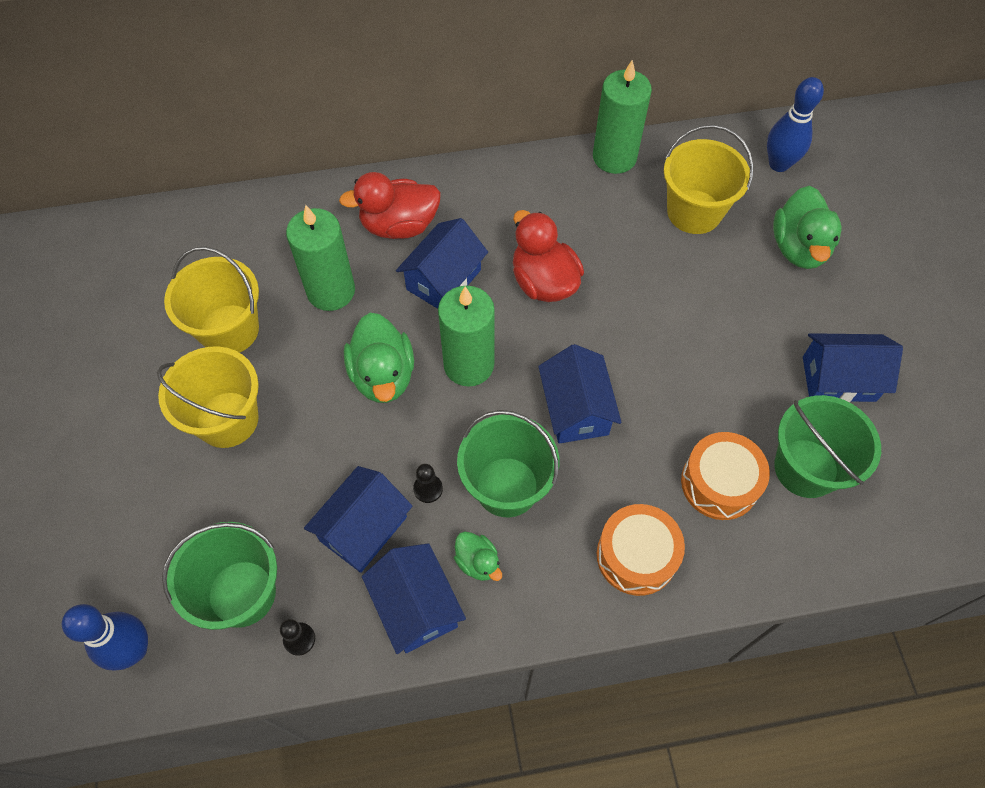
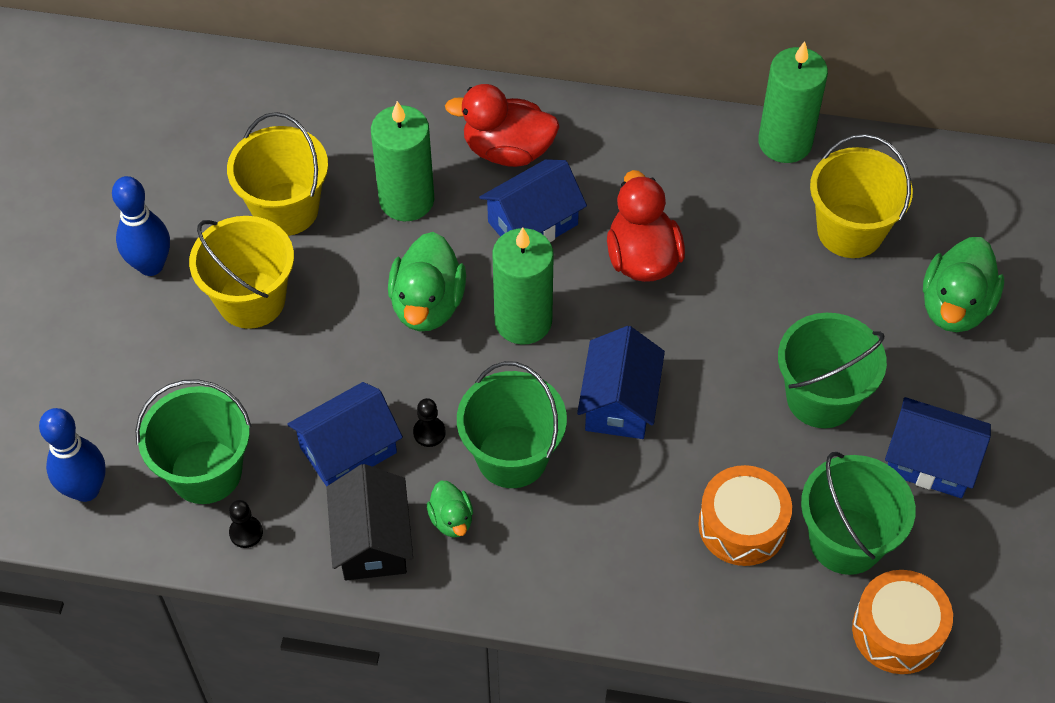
camera: 20 degrees right, 5 degrees down
blue house [362,543,466,654] -> black house [326,464,413,580]
orange drum [597,504,685,596] -> orange drum moved to [852,570,953,674]
blue bowling pin [767,77,824,172] -> blue bowling pin moved to [112,176,170,276]
none -> green bucket [778,313,887,428]

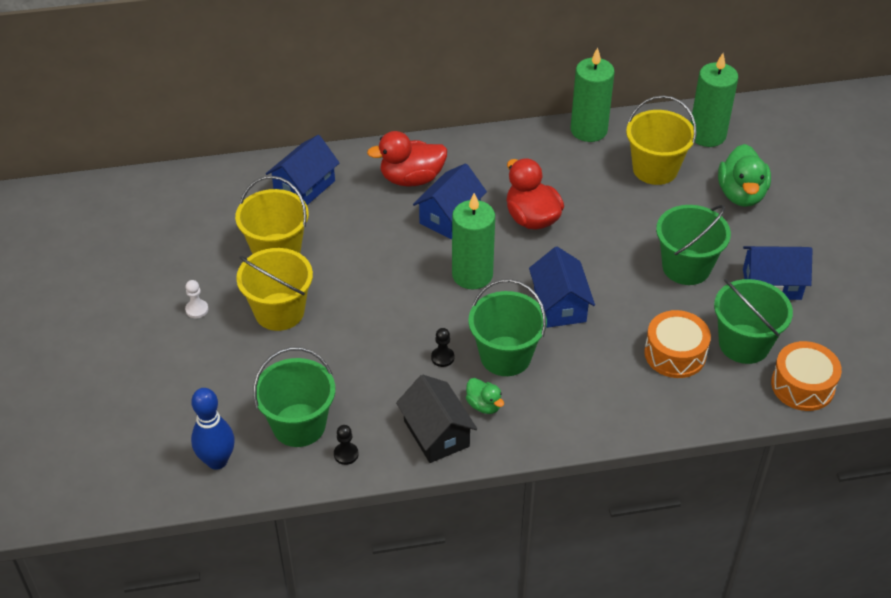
camera: 20 degrees left, 10 degrees down
blue bowling pin [112,176,170,276] -> white pawn [185,280,208,318]
blue house [287,382,403,487] -> blue house moved to [266,135,339,205]
green candle [371,101,434,221] -> green candle moved to [691,53,738,147]
green duck [388,232,466,332] -> none

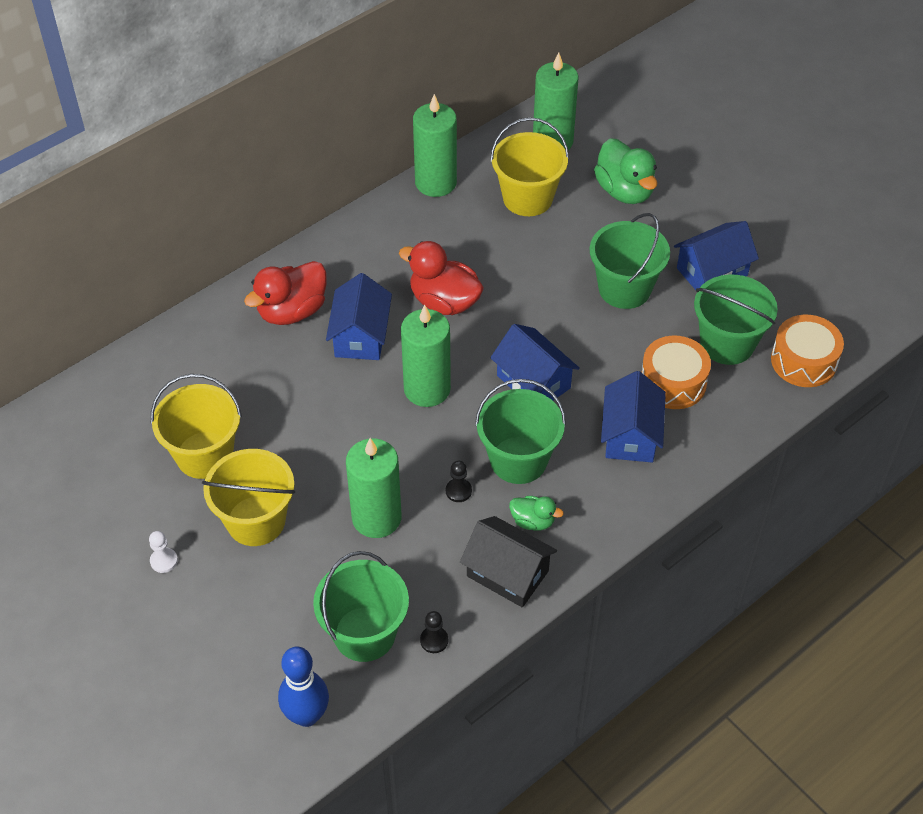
camera: 30 degrees left, 5 degrees up
blue house [266,135,339,205] -> blue house moved to [601,371,666,463]
none -> green candle [346,438,402,538]

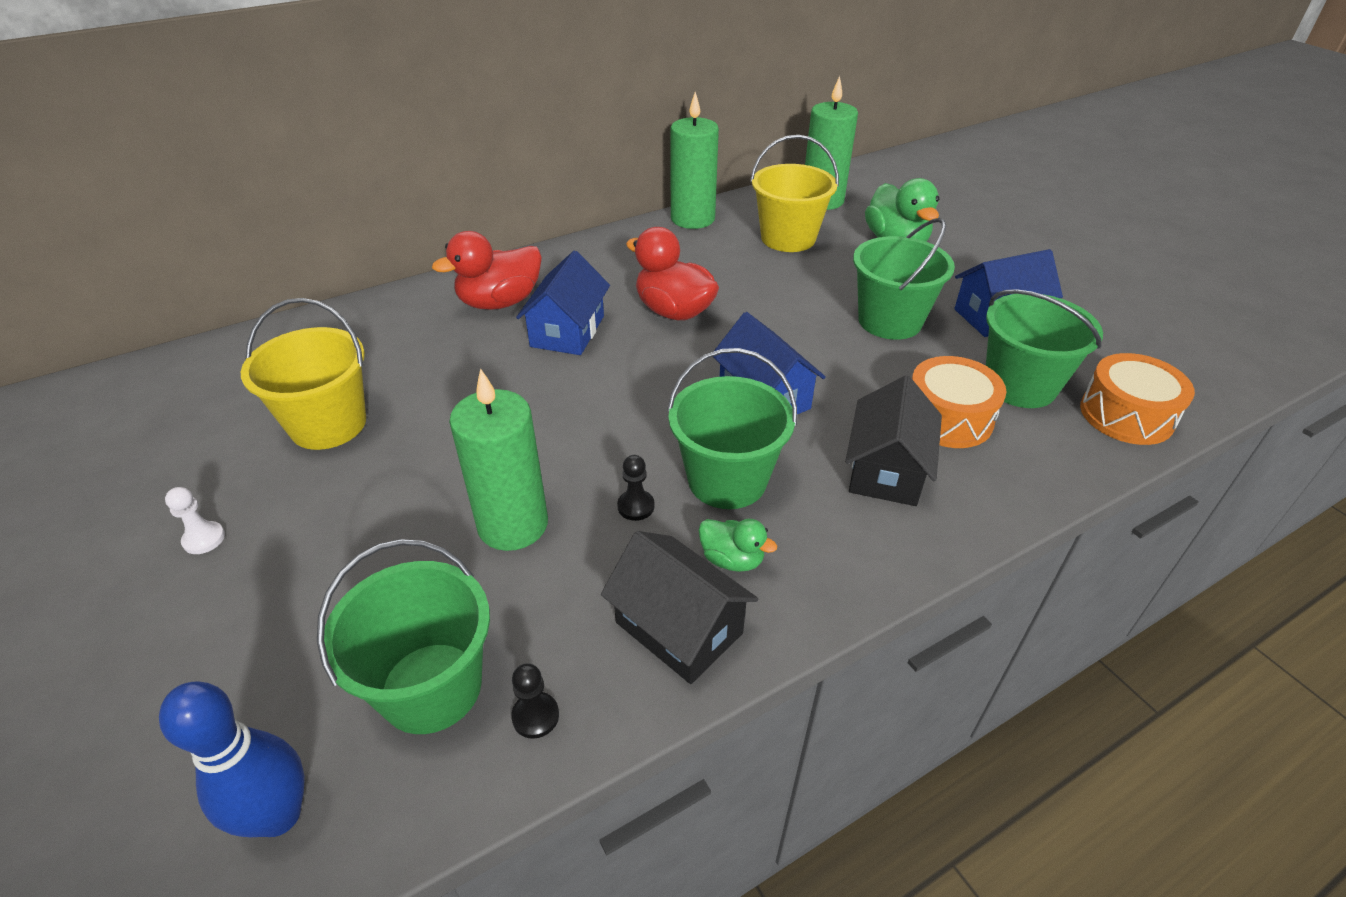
camera: 10 degrees right, 10 degrees down
yellow bucket [202,449,295,546] -> none
green candle [401,305,451,407] -> none
blue house [601,371,666,463] -> black house [845,375,942,506]

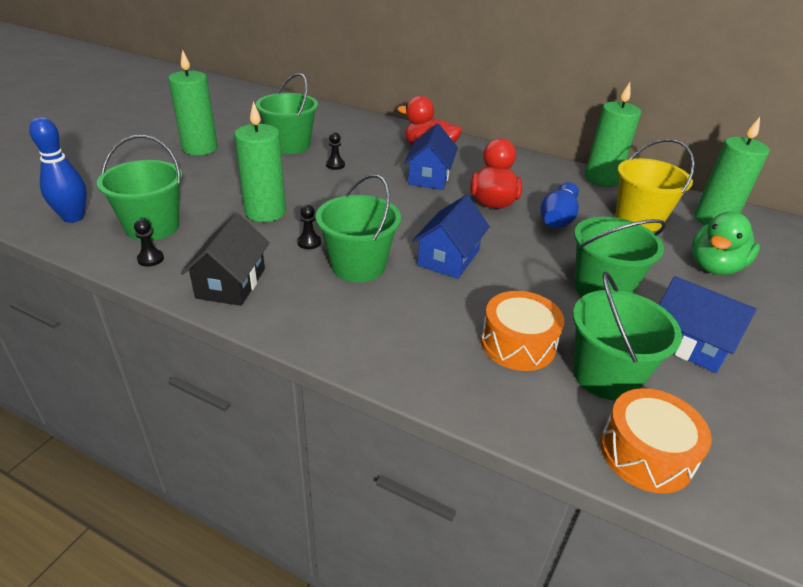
camera: 55 degrees right, 5 degrees down
white pawn [165,487,225,554] -> green candle [168,50,218,155]
yellow bucket [241,298,366,450] -> green bucket [256,73,318,154]
blue house [516,251,610,355] -> blue house turned 60 degrees counterclockwise [404,124,458,190]
green duck [698,519,777,572] -> none
black house [845,375,942,506] -> none
none -> black pawn [326,132,345,170]
none -> blue bowling pin [540,182,579,228]

